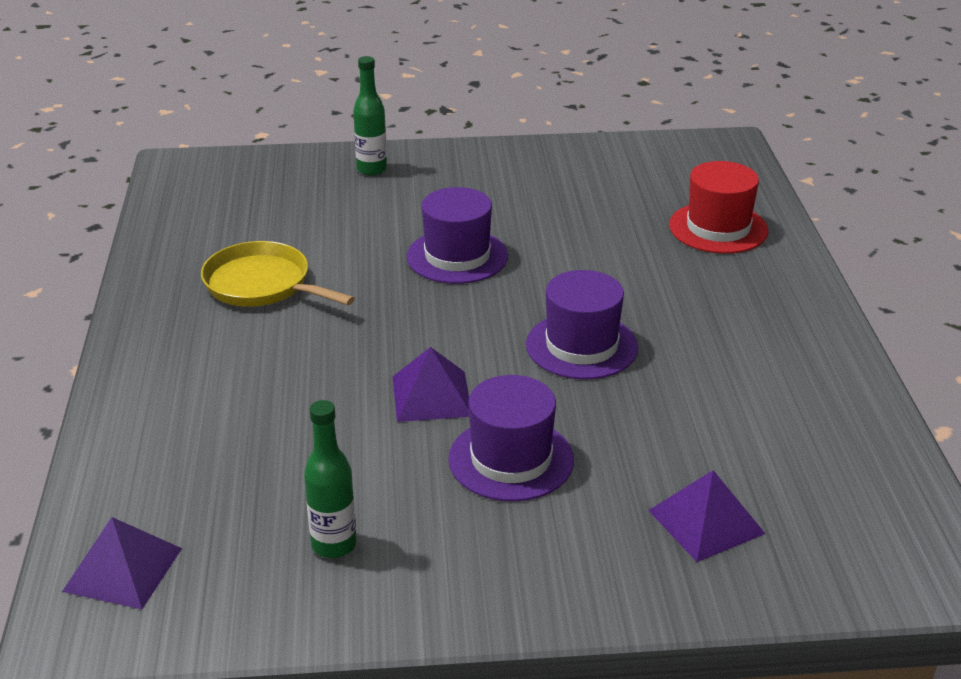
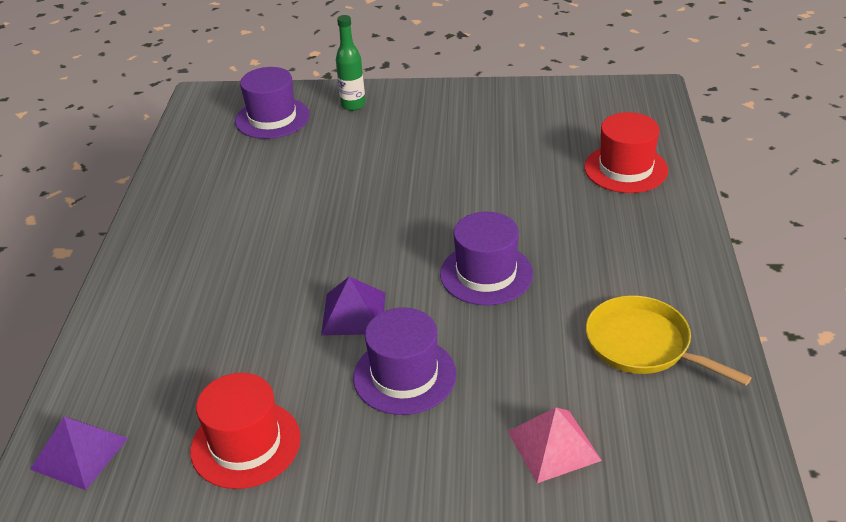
camera: 10 degrees right, 5 degrees up
yellow pan [201,241,355,307] -> yellow pan moved to [586,295,752,386]
green bottle [304,400,357,558] -> red hat [190,373,301,489]
purple hat [406,187,508,284] -> purple hat moved to [235,67,310,139]
purple pyramid [648,470,765,562] -> pink pyramid [507,408,602,483]

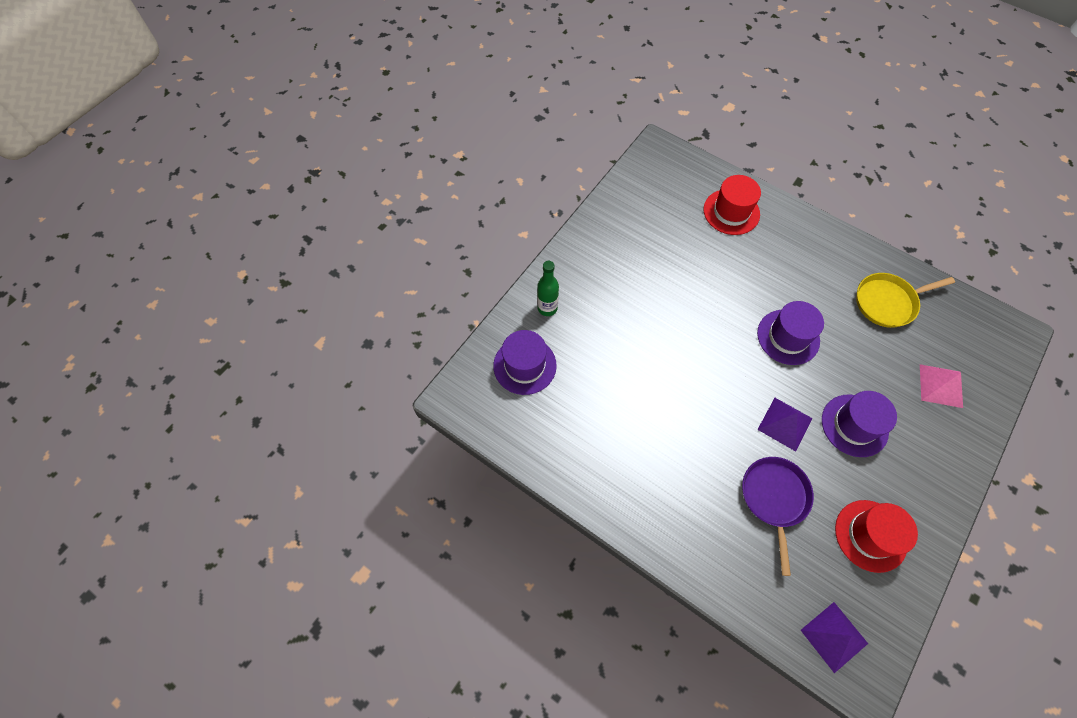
camera: 60 degrees left, 25 degrees up
none -> purple pan [742,457,814,576]

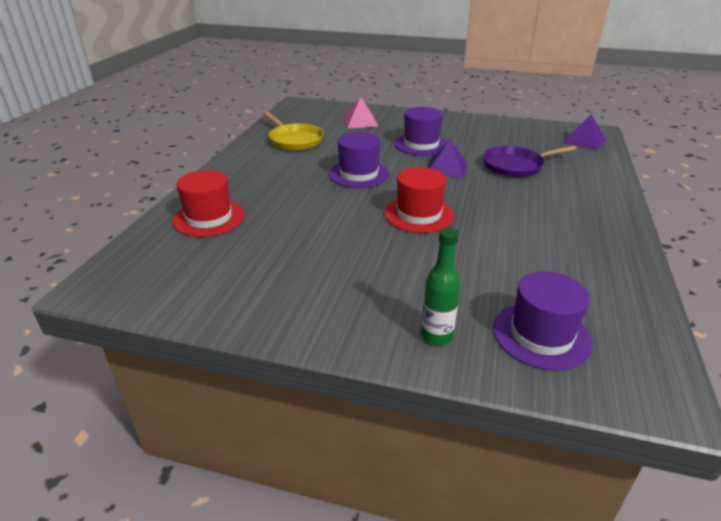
camera: 110 degrees left, 30 degrees down
red hat [835,500,918,573] -> red hat moved to [384,167,454,233]

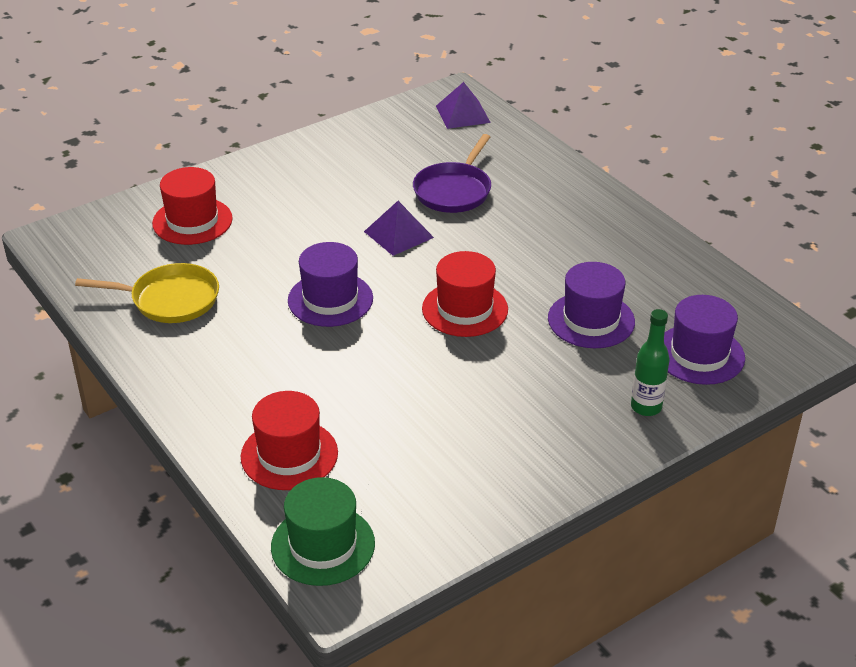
camera: 50 degrees left, 5 degrees up
pink pyramid [344,97,378,128] -> red hat [152,167,233,245]
purple hat [394,107,447,156] -> purple hat moved to [548,262,635,348]
none -> green hat [271,477,375,586]

